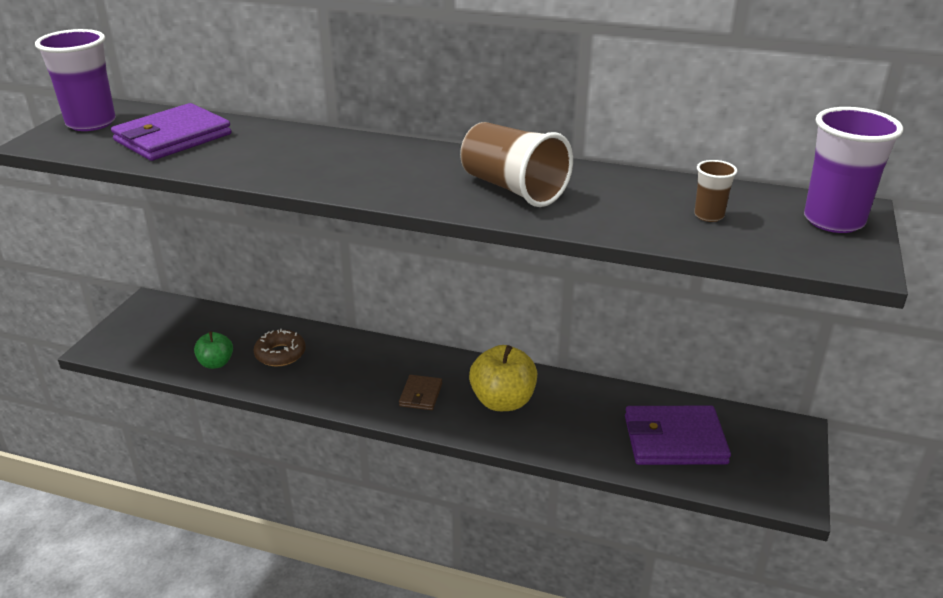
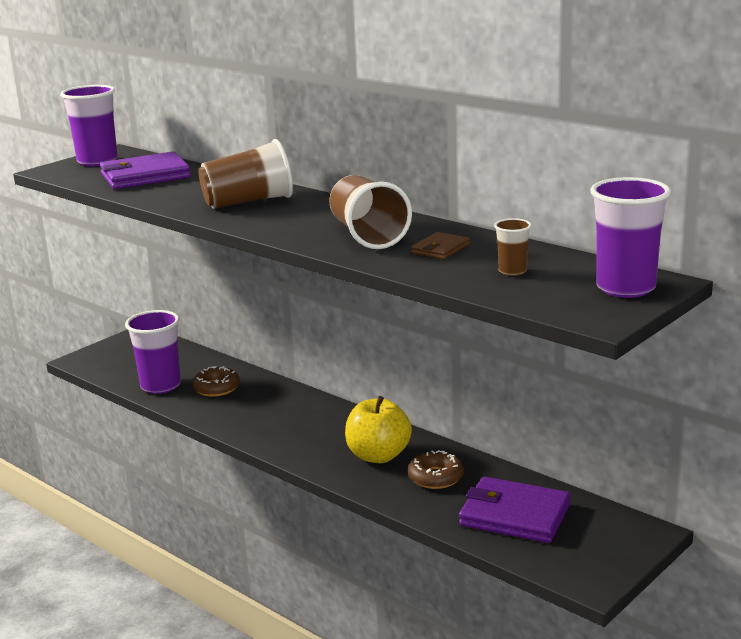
camera: 25 degrees right, 10 degrees down
green apple [194,331,233,369] -> purple cup [125,310,181,394]
brown wallet [399,375,442,410] -> brown wallet moved to [411,232,470,260]
none -> brown cup [198,139,293,209]
none -> brown donut [408,450,464,489]

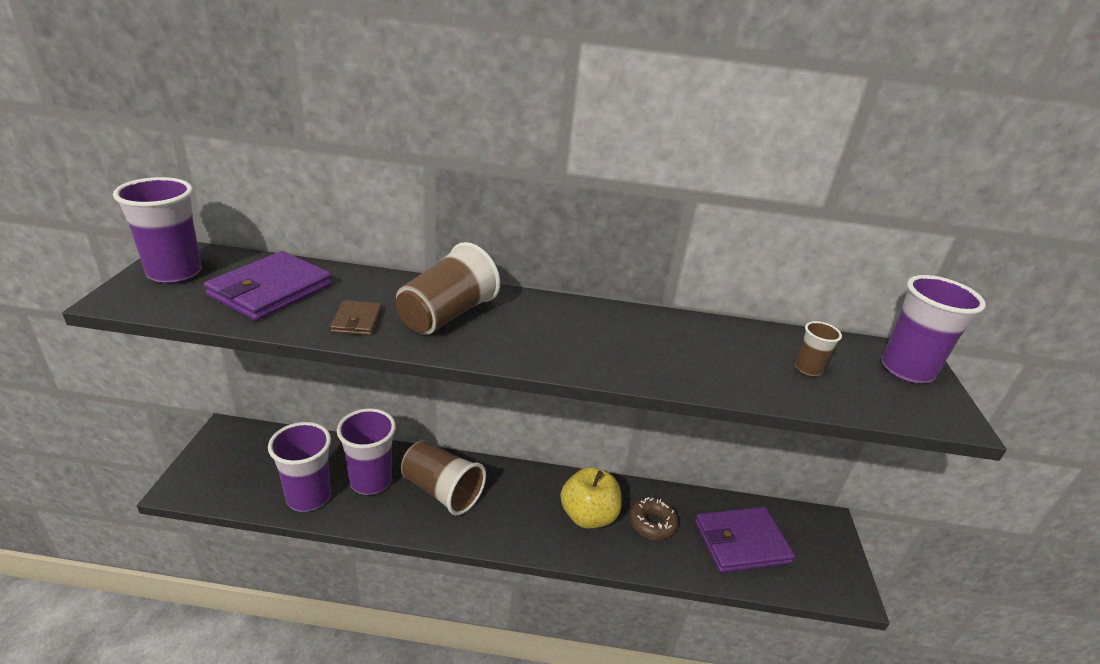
camera: 40 degrees left, 10 degrees up
brown donut [192,366,240,397] -> purple cup [337,408,396,495]
brown cup [329,175,412,249] -> brown cup moved to [401,440,486,515]
brown wallet [411,232,470,260] -> brown wallet moved to [330,300,382,336]

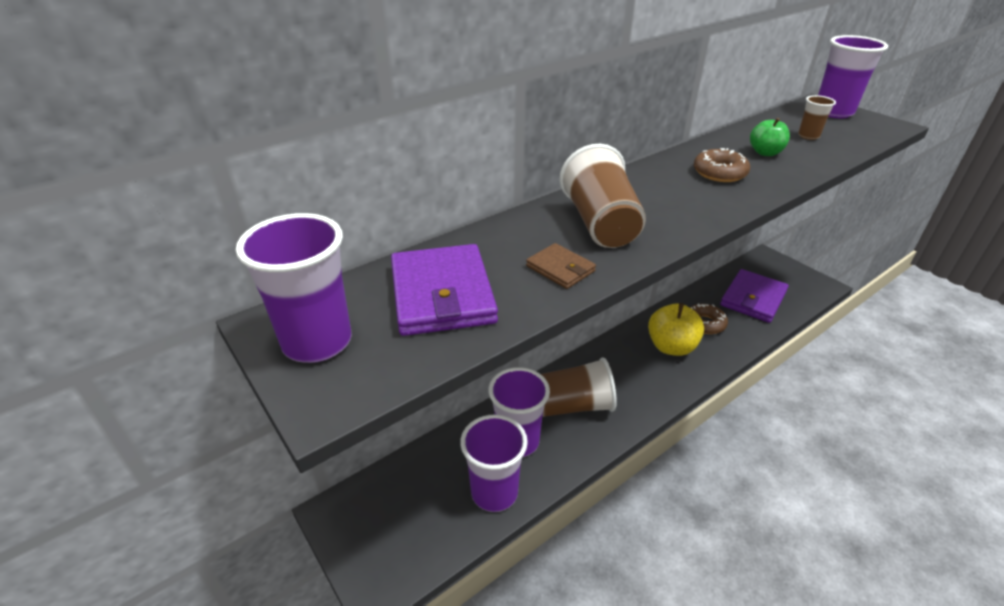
camera: 40 degrees left, 5 degrees up
none -> brown donut [694,148,750,182]
none -> green apple [750,118,790,156]

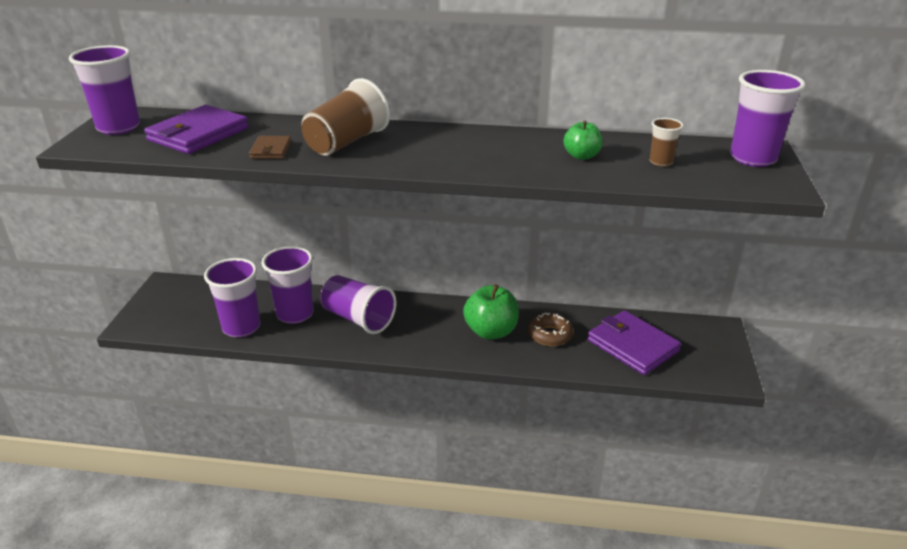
camera: 45 degrees right, 5 degrees down
brown cup [541,357,617,417] -> purple cup [320,275,397,334]
yellow apple [648,303,704,356] -> green apple [463,284,519,340]
brown donut [694,148,750,182] -> none
purple wallet [720,269,789,323] -> purple wallet turned 60 degrees clockwise [588,310,681,375]

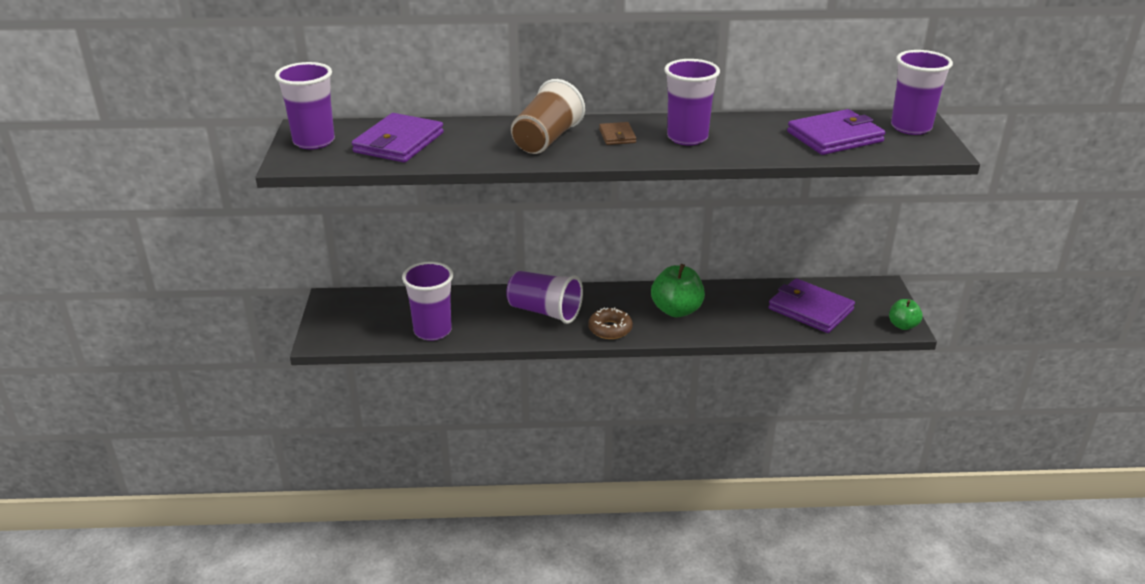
camera: 10 degrees left, 0 degrees up
brown wallet [249,136,291,159] -> brown wallet moved to [599,122,636,145]
purple cup [261,246,313,324] -> purple cup moved to [664,59,720,146]
brown donut [528,312,573,346] -> brown donut moved to [588,307,633,339]
green apple [564,121,603,160] -> green apple moved to [889,299,923,330]
brown cup [650,118,683,167] -> purple wallet [787,109,886,155]

